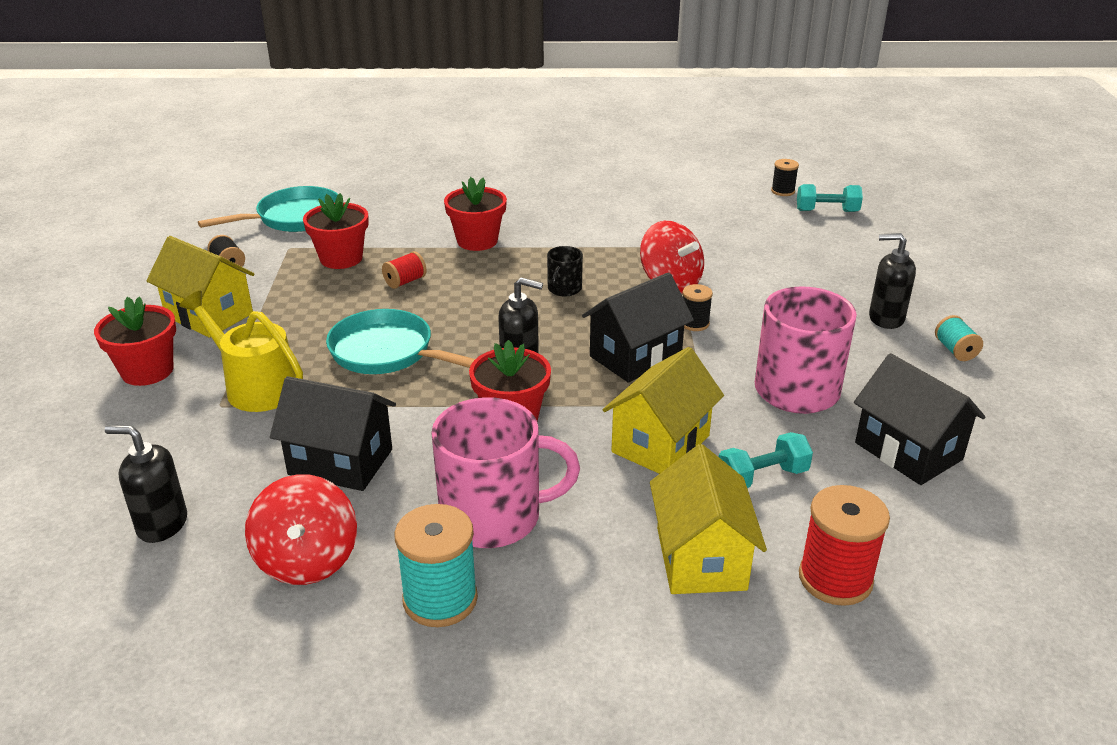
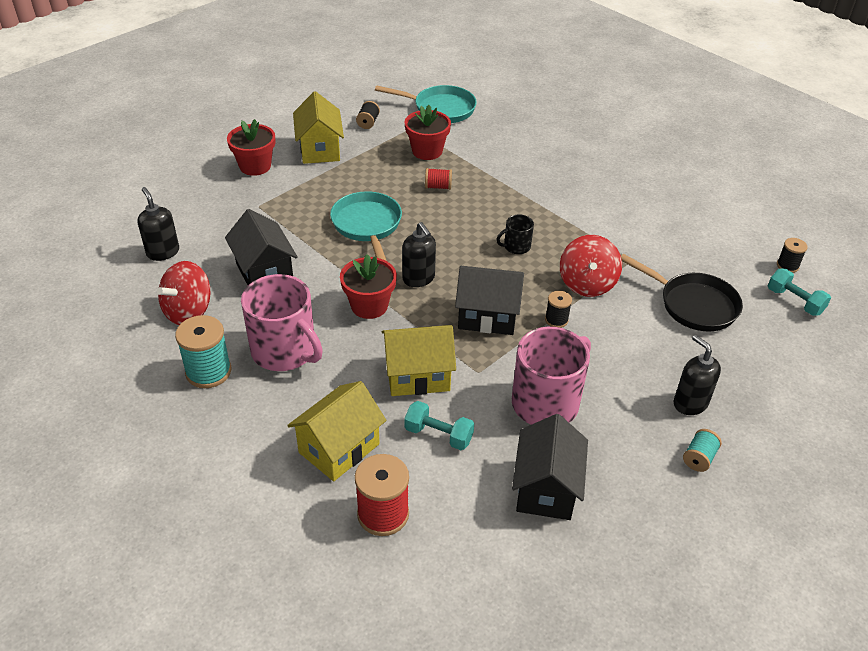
camera: 45 degrees right, 10 degrees up
yellow watering can [179,291,303,412] -> none
red flower pot [444,177,507,251] -> none
none -> black pan [621,254,743,332]

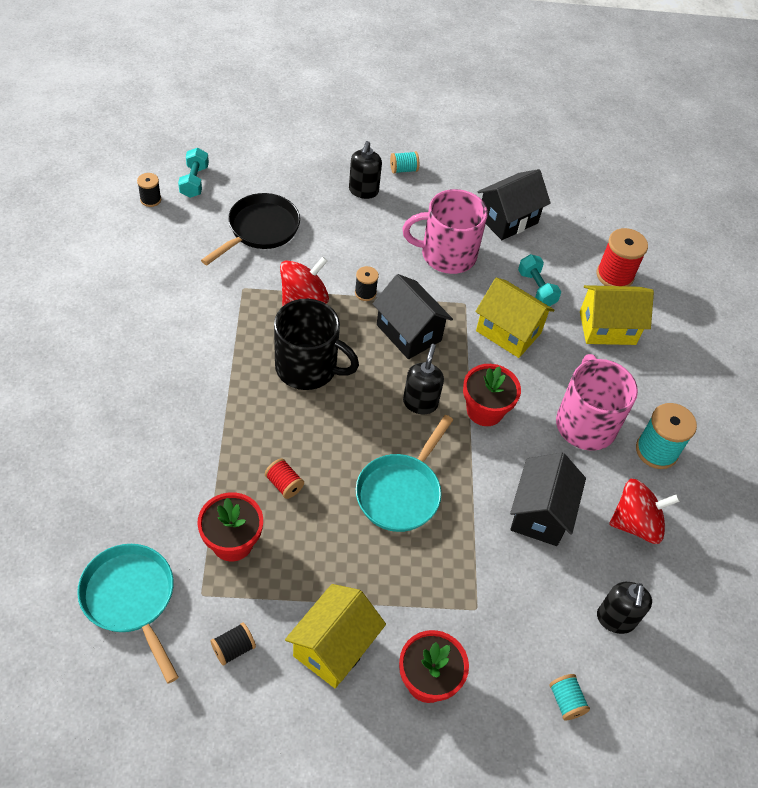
camera: 140 degrees left, 10 degrees up
black mug [496,215,534,254] -> black mug [274,299,359,390], size x2.12
black pan [621,254,743,332] -> black pan turned 45 degrees clockwise [201,193,300,265]
none -> turquoise spool [549,674,590,720]

